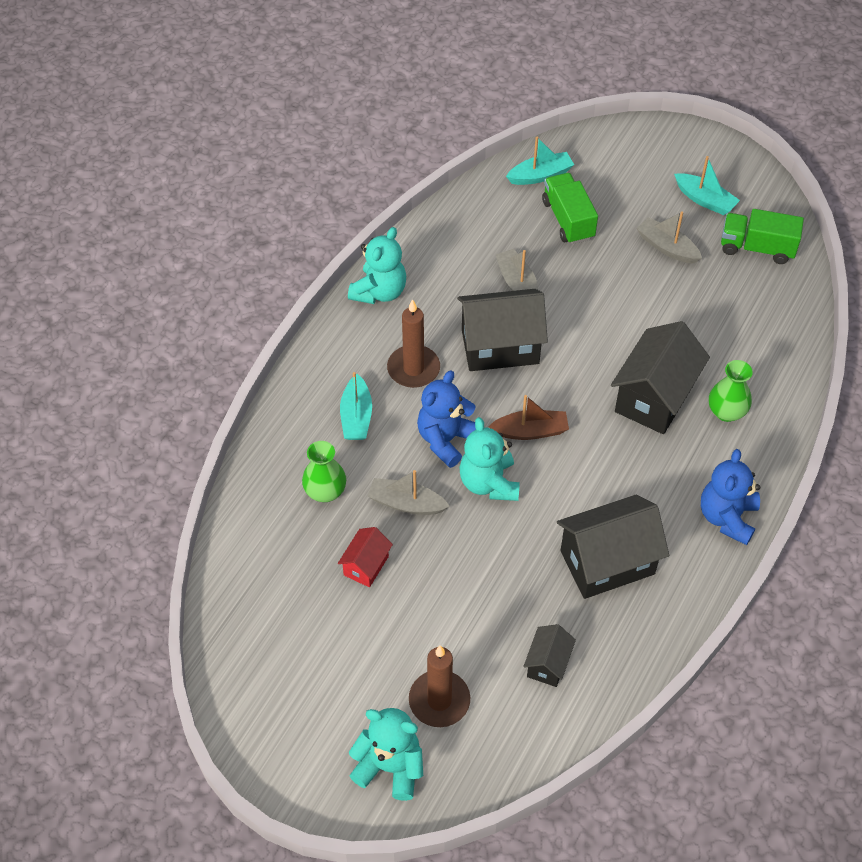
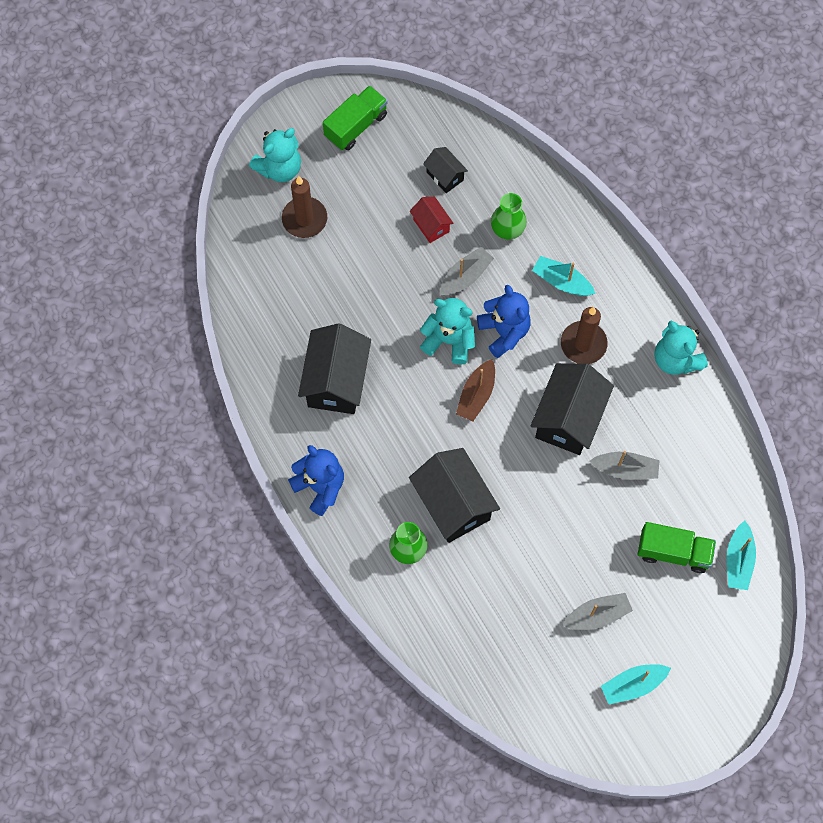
camera: 120 degrees right, 15 degrees up
black house [523,624,576,687] -> black house moved to [423,147,468,193]
green truck [721,209,804,264] -> green truck moved to [323,85,388,150]

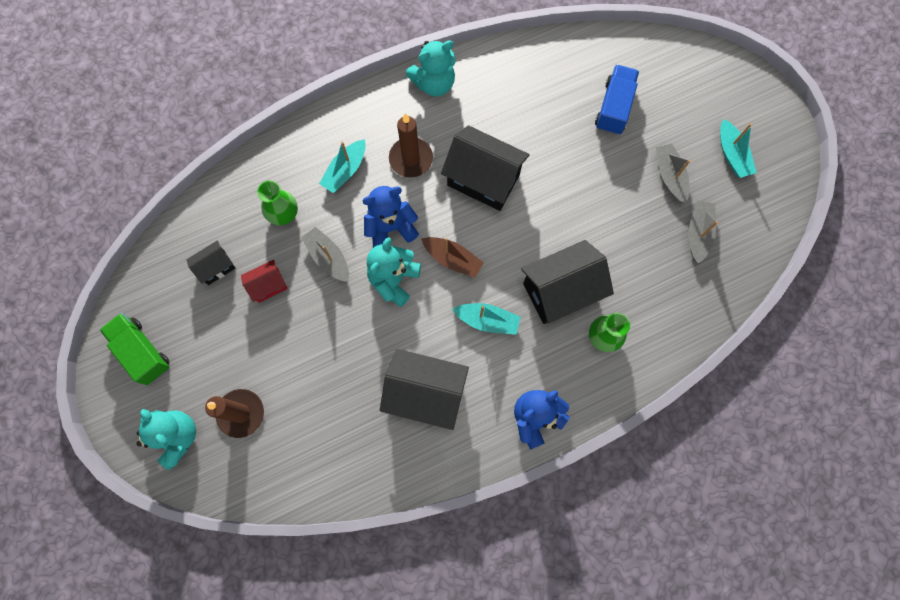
camera: 85 degrees left, 5 degrees up
grey boat [589,451,660,479] -> grey boat moved to [689,200,718,263]
green truck [638,522,716,573] -> blue truck [595,65,639,135]
turquoise boat [727,521,756,590] -> turquoise boat moved to [452,303,521,335]

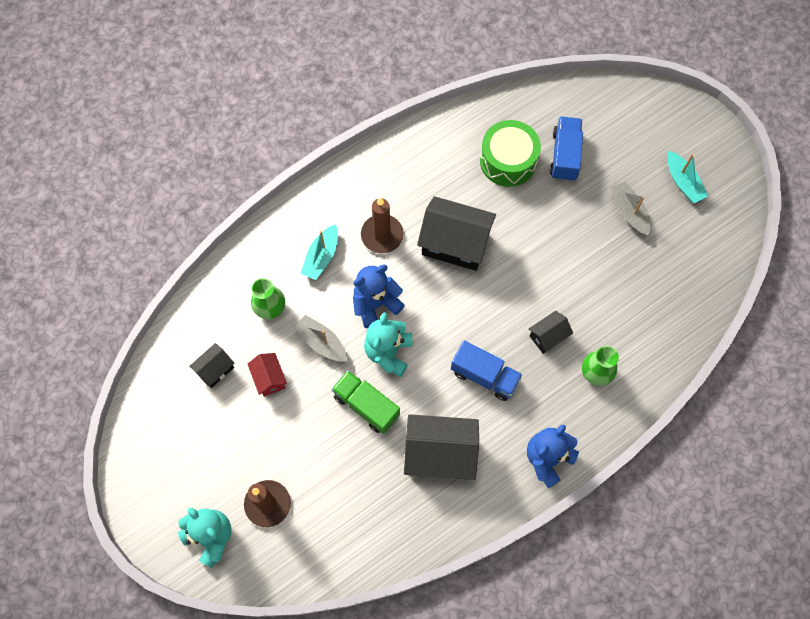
camera: 10 degrees left, 5 degrees down
green truck [100,313,170,385] -> green truck moved to [332,370,400,434]
red house [241,260,288,303] -> red house turned 75 degrees counterclockwise [247,353,287,397]
turquoise teddy bear [406,40,456,96] -> none
brown boat [421,237,484,278] -> none
turquoise boat [452,303,521,335] -> blue truck [451,340,522,401]
black house [521,240,614,324] -> black house [529,311,573,354], size x0.51
grey boat [689,200,718,263] -> none
none -> green drum [480,120,541,187]

